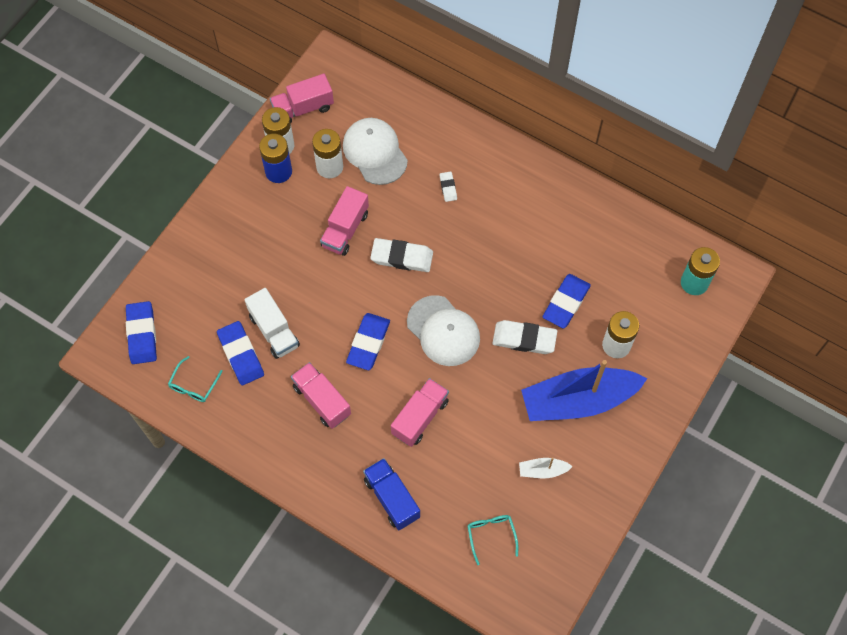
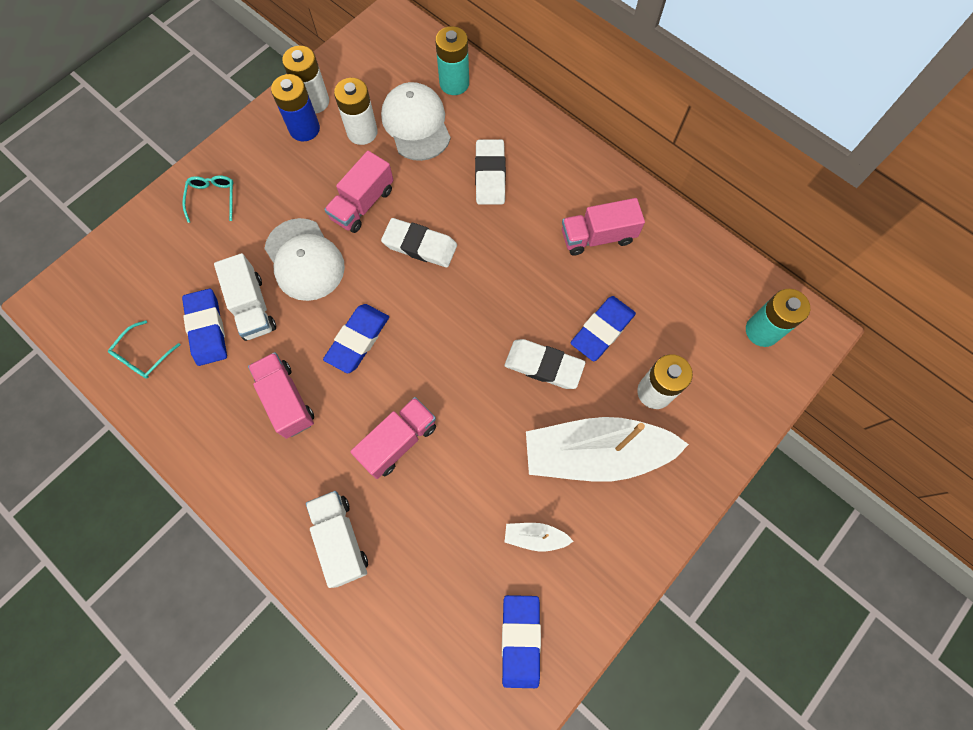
camera: 10 degrees right, 5 degrees up
blue eraser [126,301,157,364] -> blue eraser moved to [502,595,541,688]
pink truck [270,74,334,122] -> pink truck moved to [562,198,645,256]
blue truck [363,458,420,530] -> white truck [306,491,368,588]
white cap [407,295,480,366] -> white cap moved to [264,218,345,301]
white eraser [440,171,457,202] -> white eraser [475,139,506,205], size x1.92
turquoise glasses [468,515,518,565] -> turquoise glasses moved to [182,175,233,223]
blue boat [521,360,647,421] -> white boat [526,417,689,482]
none -> turquoise battery [435,26,469,95]

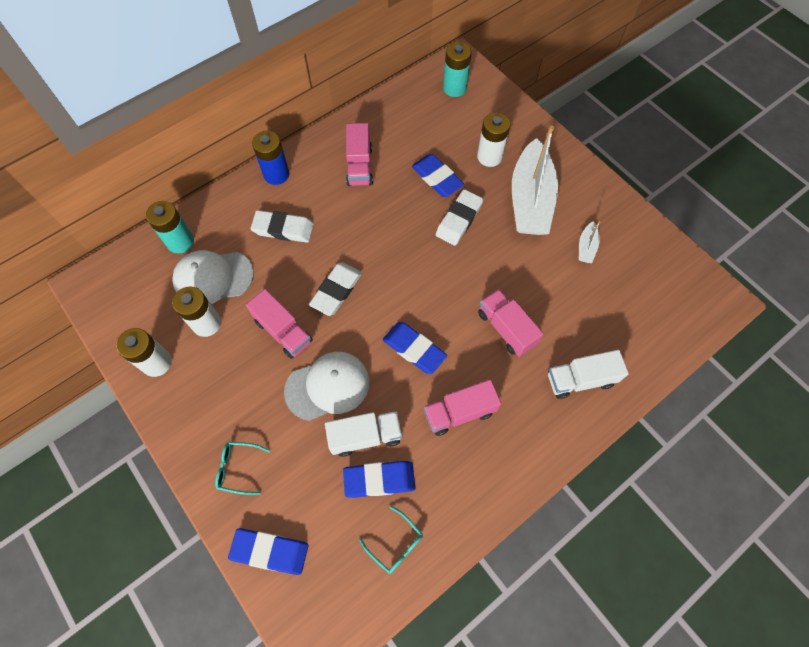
camera: 80 degrees left, 5 degrees down
blue battery [271,74,320,142] -> blue battery moved to [252,131,289,185]
blue eraser [502,595,541,688] -> blue eraser moved to [228,528,308,575]

